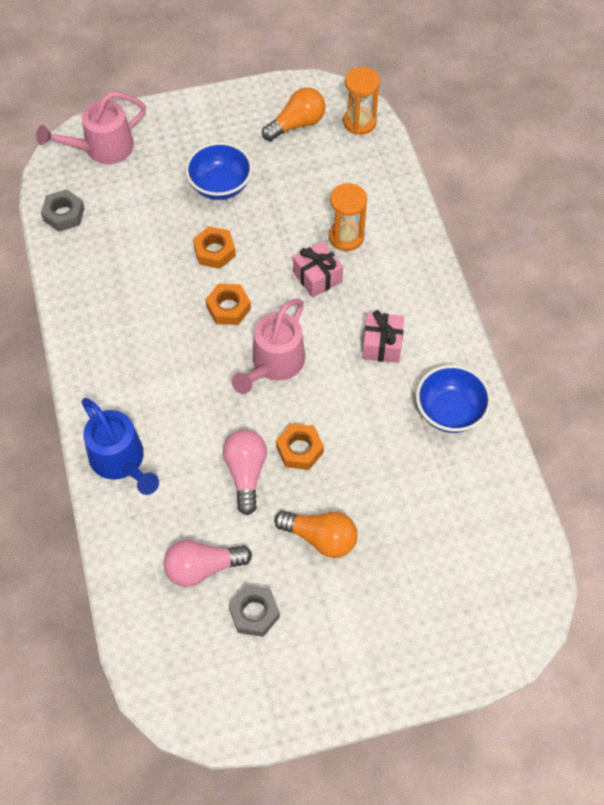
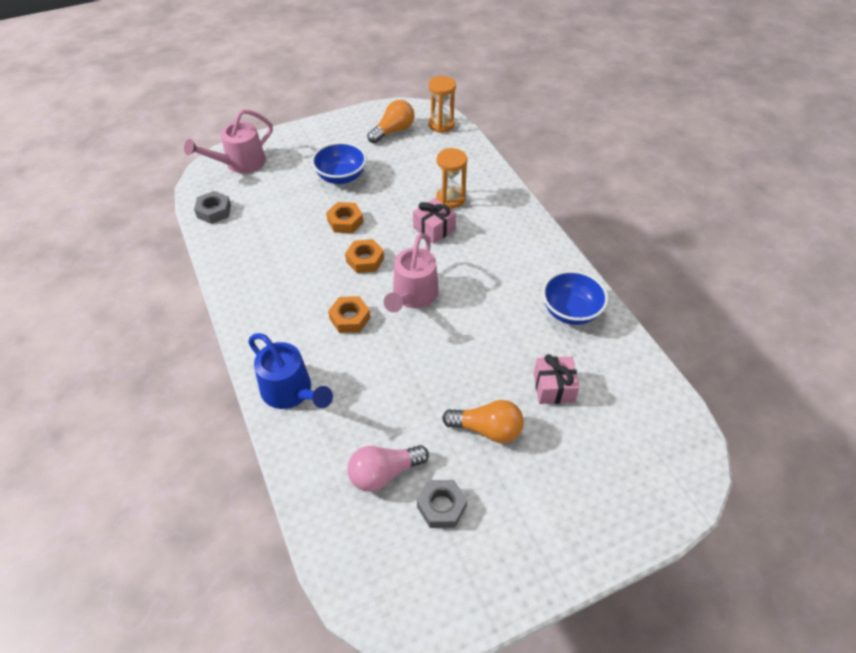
camera: 10 degrees left, 10 degrees down
pink light bulb [223,429,267,515] -> none
orange nut [276,423,324,470] -> orange nut moved to [328,296,370,333]
pink gift [362,310,404,363] -> pink gift moved to [534,354,580,404]

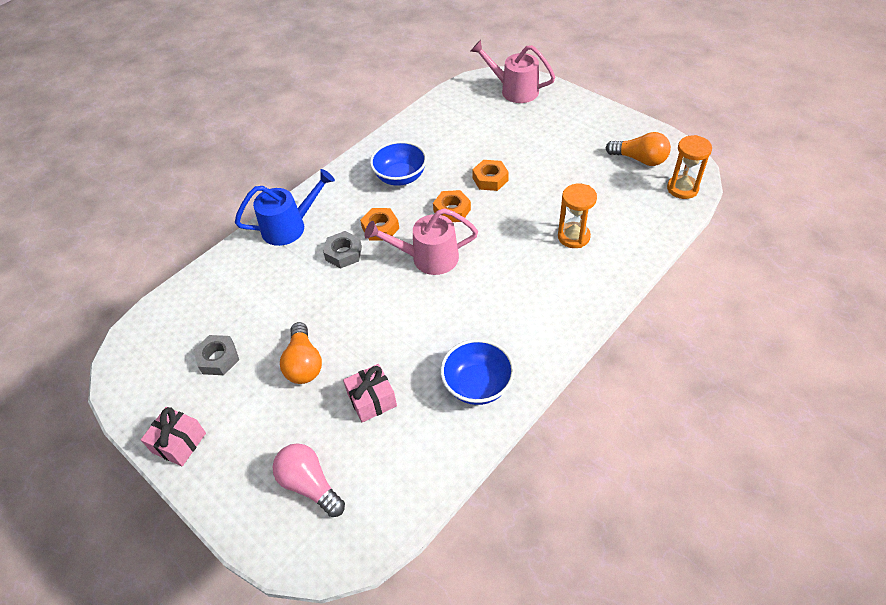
camera: 70 degrees right, 0 degrees up
grey nut [194,191,231,224] -> grey nut moved to [323,231,362,268]
blue watering can [248,333,333,409] -> blue watering can turned 135 degrees counterclockwise [235,169,335,246]
blue bowl [311,142,367,184] -> blue bowl moved to [370,141,427,186]
pink light bulb [347,445,429,492] -> pink light bulb moved to [273,443,345,517]
pink gift [413,198,456,244] -> pink gift moved to [141,407,206,466]

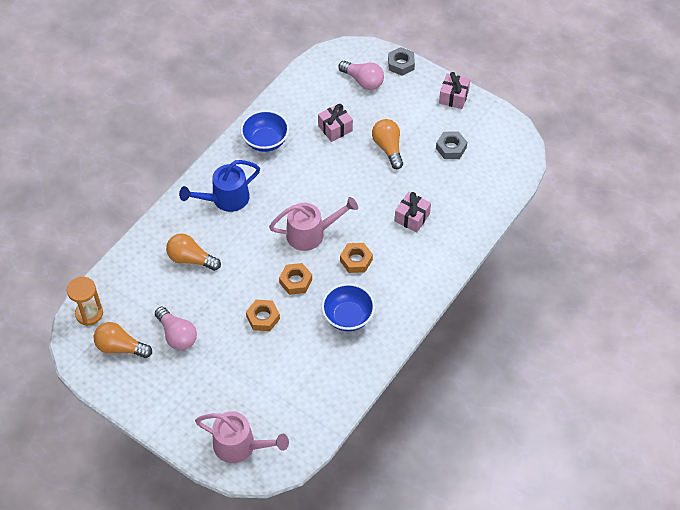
camera: 170 degrees right, 5 degrees up
blue watering can [235,169,335,246] -> blue watering can moved to [179,160,260,212]
grey nut [323,231,362,268] -> grey nut moved to [388,47,415,76]
orange hourglass [558,184,597,248] -> orange light bulb [166,234,221,271]
none -> pink light bulb [155,307,197,350]
none -> pink gift [395,192,431,232]

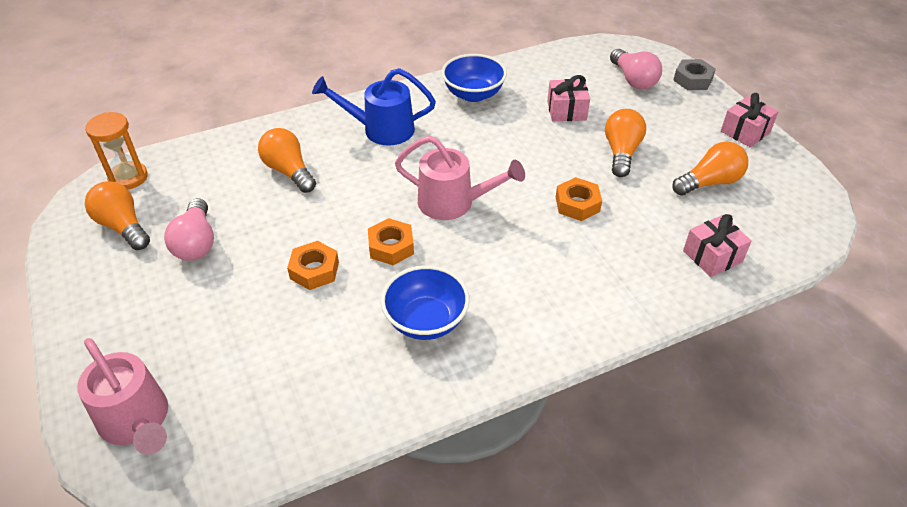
camera: 30 degrees right, 10 degrees down
orange nut [340,243,373,273] -> orange nut moved to [556,177,602,221]
pink gift [395,192,431,232] -> pink gift moved to [683,214,752,277]
grey nut [436,132,467,159] -> orange light bulb [672,142,748,196]

